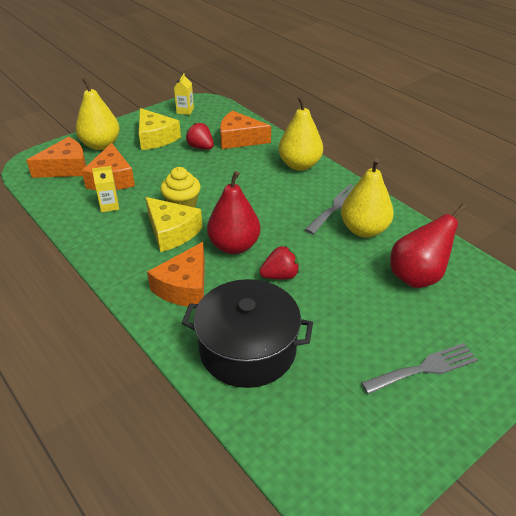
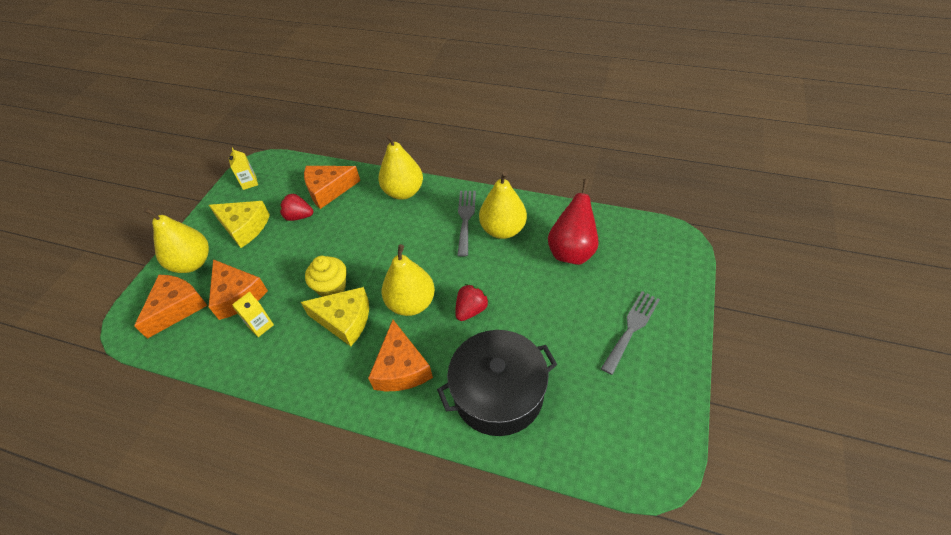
camera: 30 degrees left, 10 degrees up
red pear [207,171,261,254] -> yellow pear [382,244,435,316]

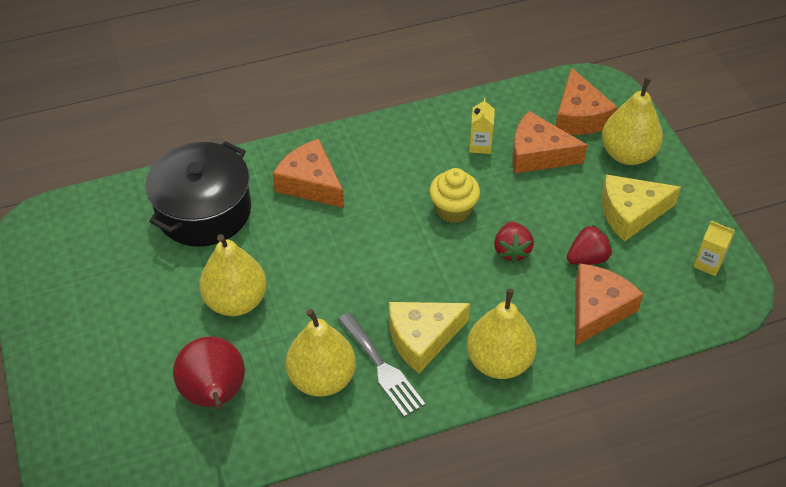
camera: 140 degrees right, 0 degrees up
yellow cheese [301,287,369,346] -> yellow cheese moved to [389,302,470,374]
yellow pear [382,244,435,316] -> yellow pear moved to [199,234,267,316]
red strawberry [455,284,489,321] -> red strawberry moved to [494,222,534,263]
grey fork [601,291,660,375] -> none

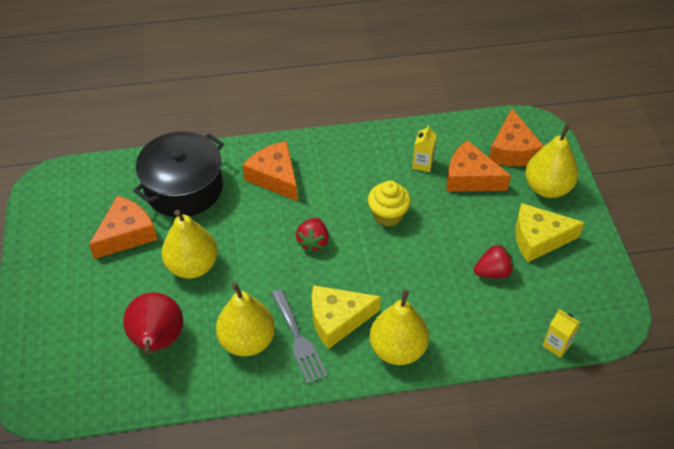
camera: 10 degrees right, 0 degrees up
red strawberry [494,222,534,263] -> red strawberry moved to [296,218,329,252]
orange cheese [575,263,643,346] -> orange cheese moved to [89,196,158,259]
yellow carton [693,221,735,276] -> yellow carton moved to [543,310,581,358]

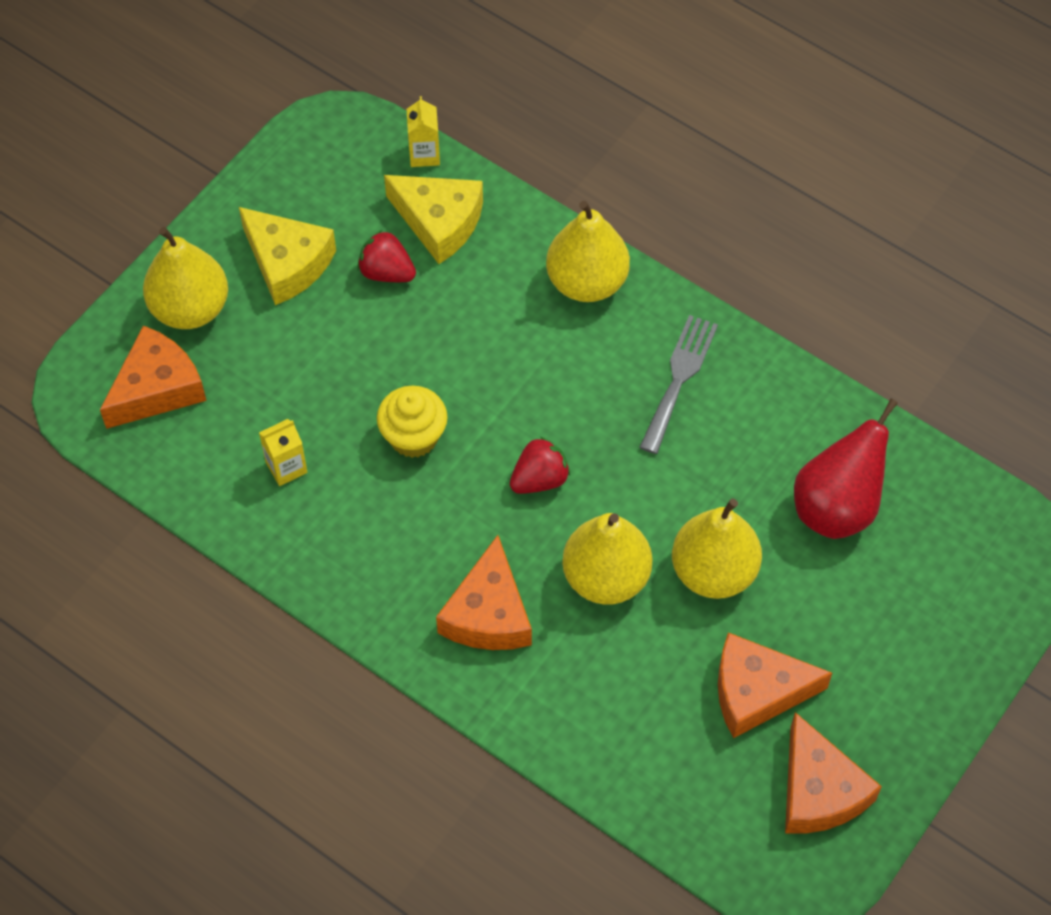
camera: 135 degrees left, 10 degrees up
black pot [133,131,224,217] -> none
yellow pear [216,283,275,356] -> yellow pear moved to [562,513,652,605]
yellow cheese [312,285,381,349] -> yellow cheese moved to [384,175,483,264]
orange cheese [446,140,511,192] -> orange cheese moved to [785,712,882,834]

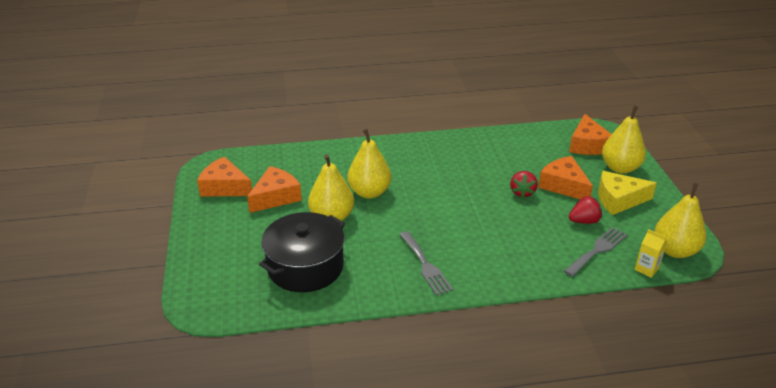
camera: 135 degrees right, 25 degrees down
yellow carton [259,419,308,486] -> none
yellow cupcake [377,386,448,458] -> none
yellow cheese [384,175,483,264] -> grey fork [564,227,627,277]
orange cheese [436,535,532,650] -> orange cheese moved to [538,156,593,199]
red strawberry [510,437,570,494] -> red strawberry moved to [510,171,538,198]
yellow pear [546,201,630,302] -> yellow pear moved to [654,183,706,258]
red pear [794,398,898,539] -> black pot [259,212,345,292]

